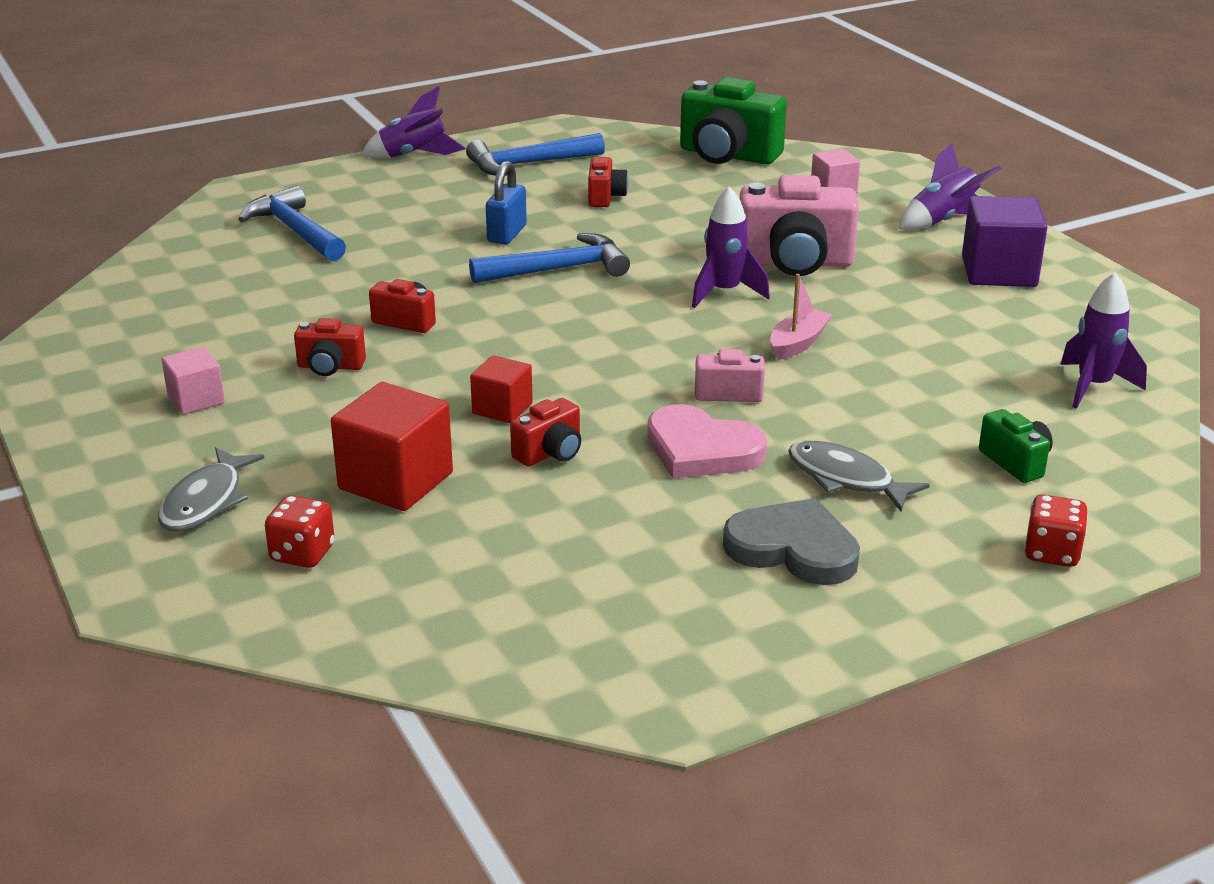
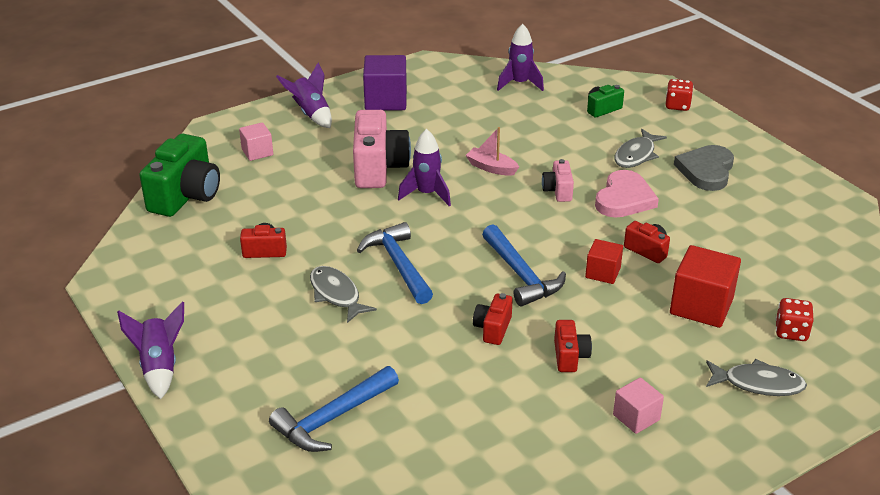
camera: 95 degrees left, 5 degrees up
blue hammer [466,133,605,176] -> blue hammer moved to [482,224,566,307]
blue padlock [486,161,527,244] -> grey fish [310,266,377,323]

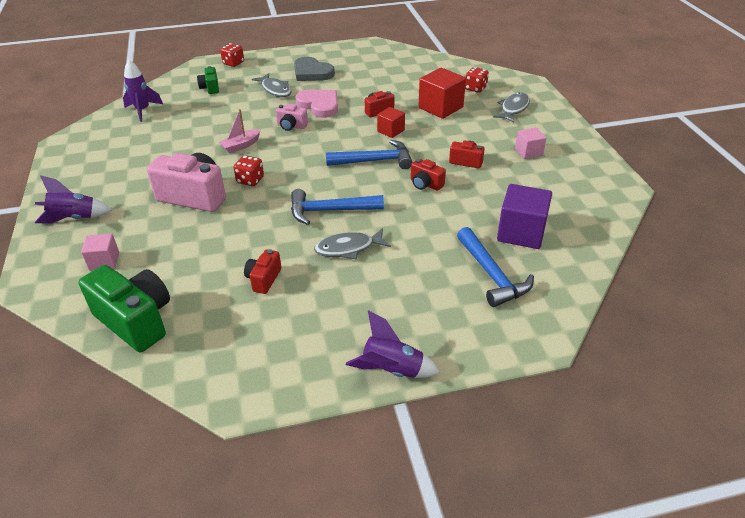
camera: 70 degrees left, 5 degrees up
purple cube [363,55,407,110] -> purple cube moved to [497,184,552,249]
purple rocket [398,129,451,206] -> red dice [234,155,264,186]

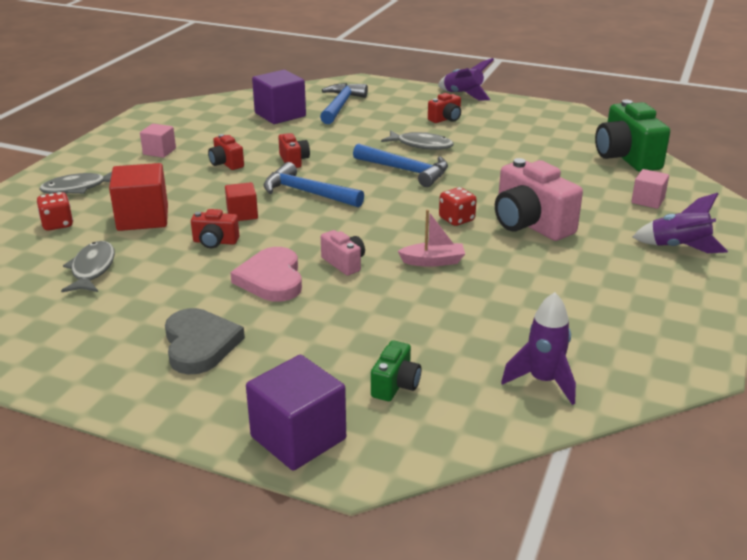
camera: 145 degrees left, 10 degrees down
red dice [220,43,244,67] -> purple cube [246,355,346,471]
red camera [244,249,281,294] -> red camera moved to [428,93,461,123]
grey fish [252,73,291,97] -> grey fish moved to [61,241,115,292]

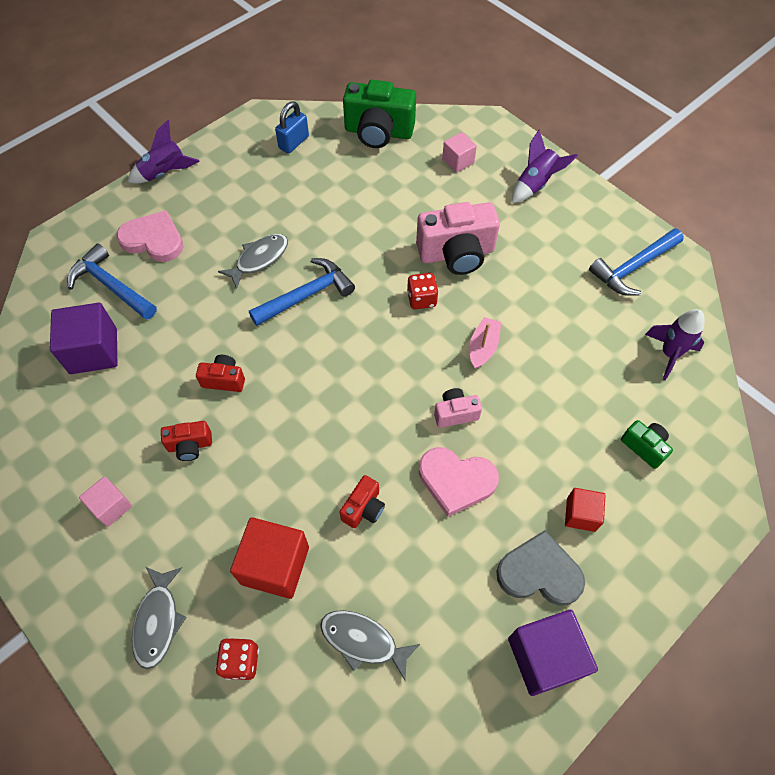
camera: 65 degrees left, 30 degrees up
red cube [225,182,258,221] -> red cube moved to [565,488,605,532]
purple cube [246,355,346,471] -> purple cube moved to [508,610,598,696]
blue hammer [264,162,364,207] -> blue hammer moved to [589,228,684,296]
red camera [428,93,461,123] -> none
none -> pink heart [117,210,183,262]
none -> blue padlock [275,101,309,154]

